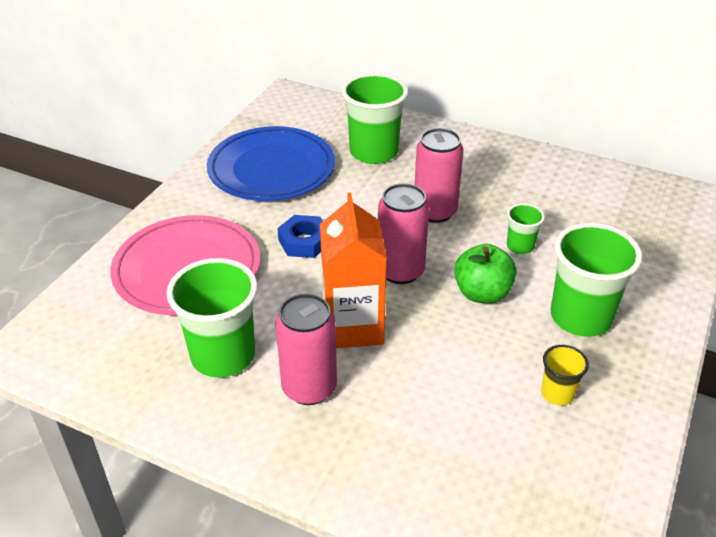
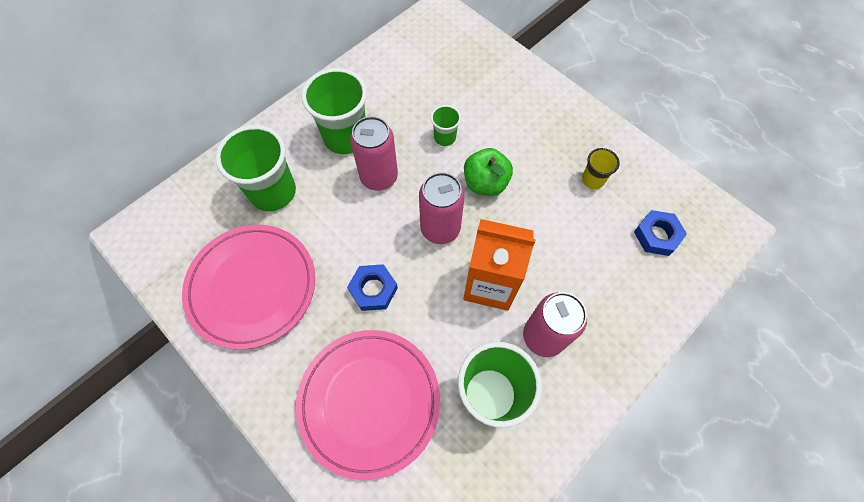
camera: 70 degrees left, 25 degrees up
blue plate [207,126,335,201] -> pink plate [182,225,315,350]
green cup [551,223,642,337] -> green cup moved to [301,68,367,154]
none -> blue nut [634,210,687,256]

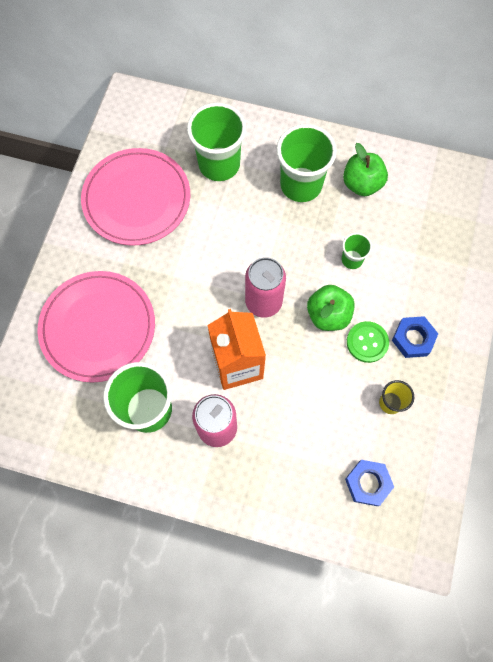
camera: 60 degrees right, 5 degrees up
blue nut [347,264,398,311] -> blue nut moved to [392,316,438,358]
pink can [350,116,398,191] -> none
none -> green apple [343,143,388,196]
none -> green button [347,321,389,363]

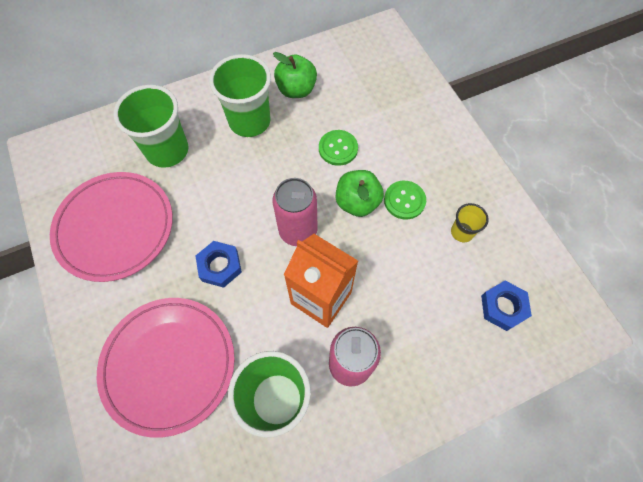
camera: 40 degrees left, 5 degrees down
green cup [341,233,372,269] -> green button [319,130,358,166]
blue nut [392,316,438,358] -> blue nut moved to [196,241,242,288]

